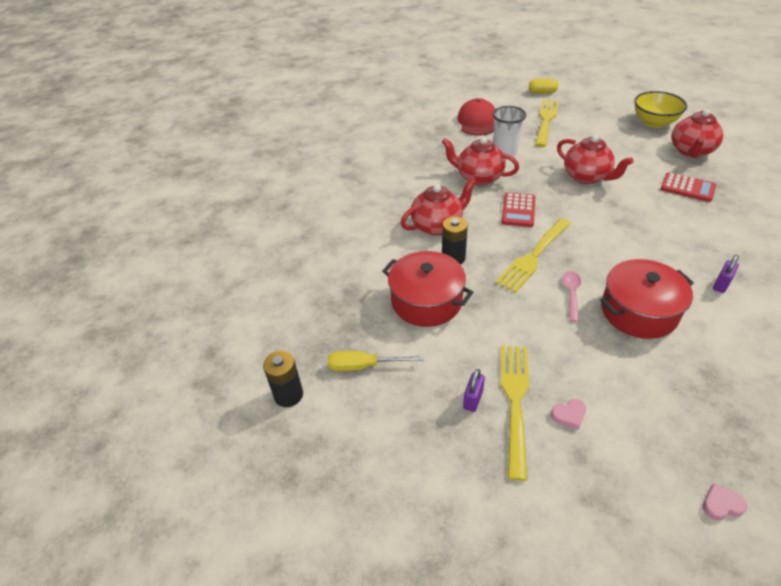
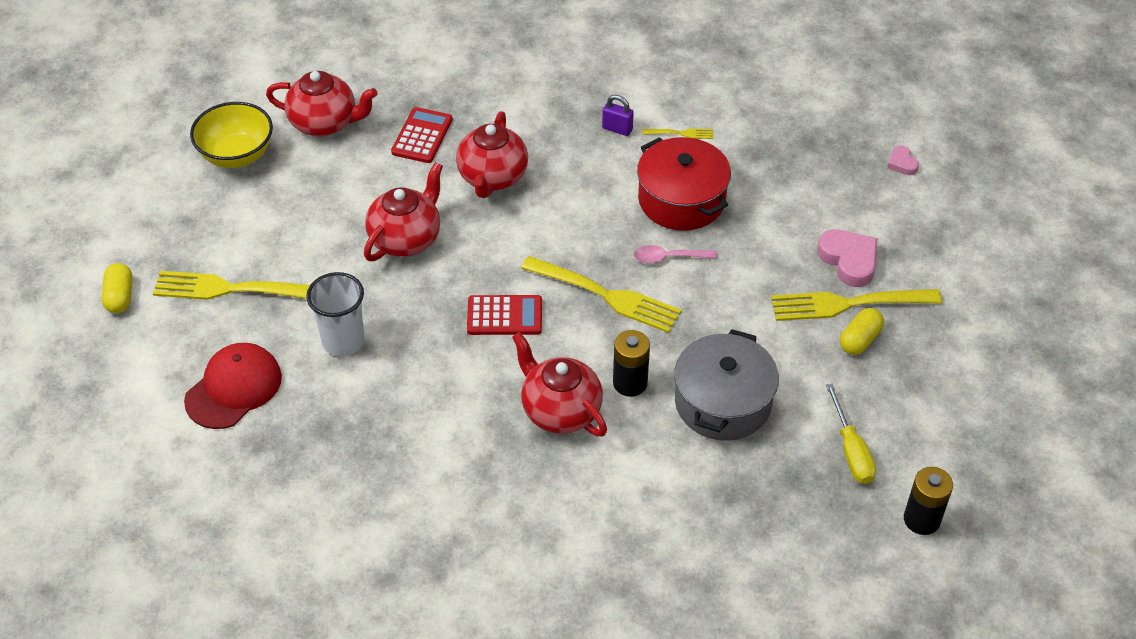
camera: 105 degrees left, 5 degrees up
red pot [382,251,473,327] -> grey pot [674,329,779,441]
red teapot [442,137,519,186] -> red teapot moved to [456,111,528,198]
red cap [457,98,495,136] -> red cap turned 135 degrees clockwise [184,343,282,429]
purple padlock [463,369,485,412] -> yellow capsule [840,308,884,355]
pink heart [551,399,586,430] -> pink heart [817,229,877,287], size x1.85
none -> yellow fork [642,129,713,139]

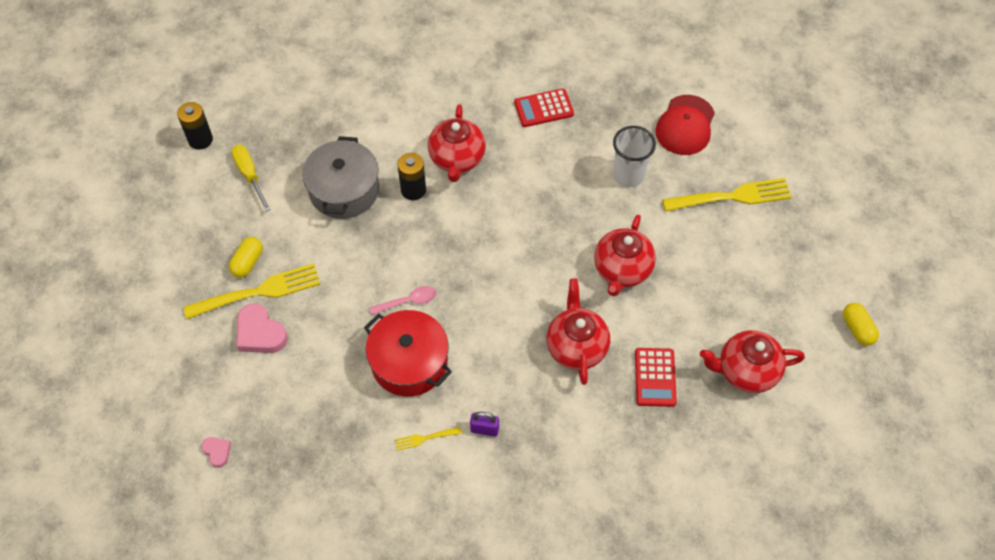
camera: 165 degrees right, 10 degrees up
yellow capsule [102,263,133,313] -> yellow capsule moved to [843,303,879,346]
yellow bowl [190,102,273,168] -> none
red calculator [467,295,542,335] -> red calculator moved to [514,88,574,127]
red teapot [512,332,607,436] -> red teapot turned 60 degrees clockwise [428,104,486,182]
yellow fork [521,256,682,333] -> none

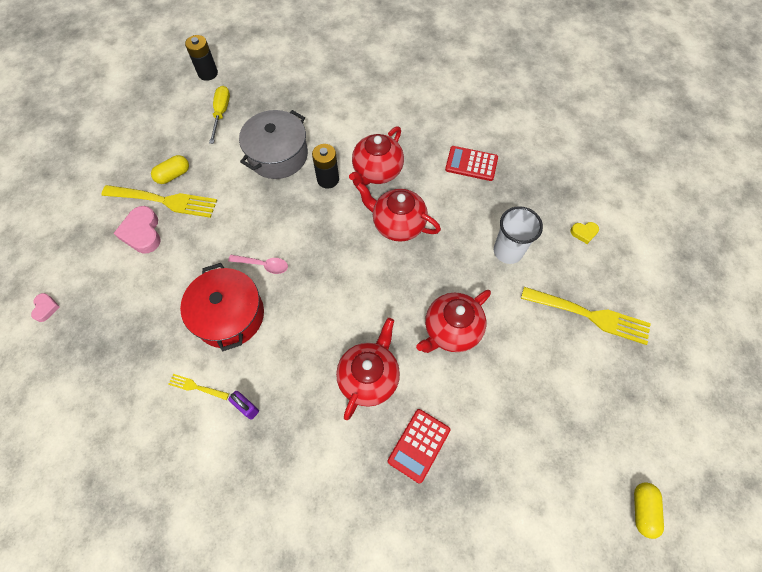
camera: 30 degrees right, 5 degrees up
red cap [655,95,715,155] -> yellow heart [570,222,599,244]
red teapot [700,330,805,393] -> red teapot moved to [356,182,441,241]

